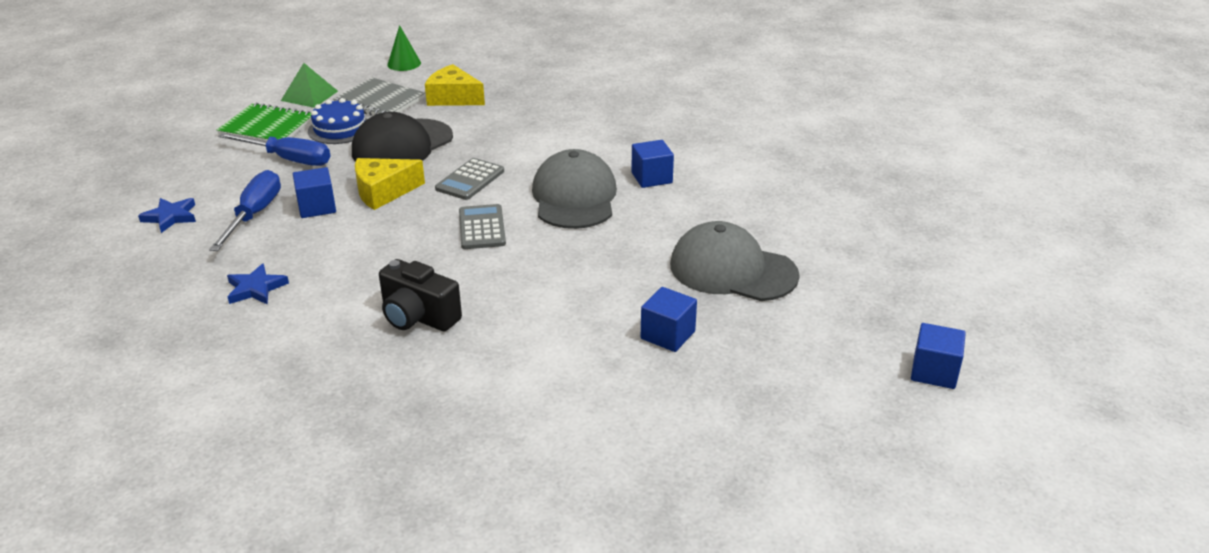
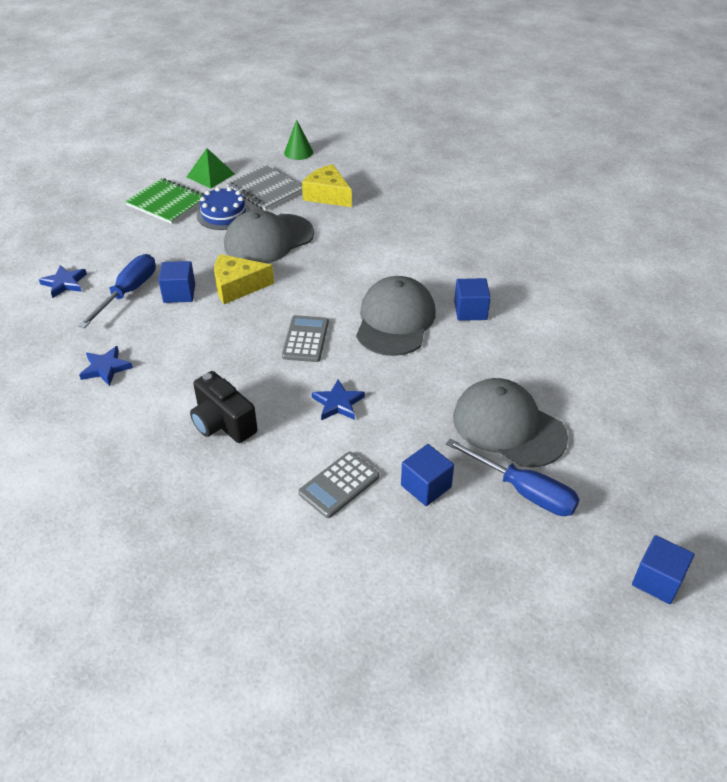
camera: 15 degrees right, 10 degrees up
blue screwdriver [218,133,330,166] -> blue screwdriver moved to [446,439,580,516]
black cap [352,112,453,162] -> grey cap [224,210,314,264]
grey calculator [435,158,504,200] -> grey calculator moved to [298,452,380,518]
none -> blue star [312,379,365,420]

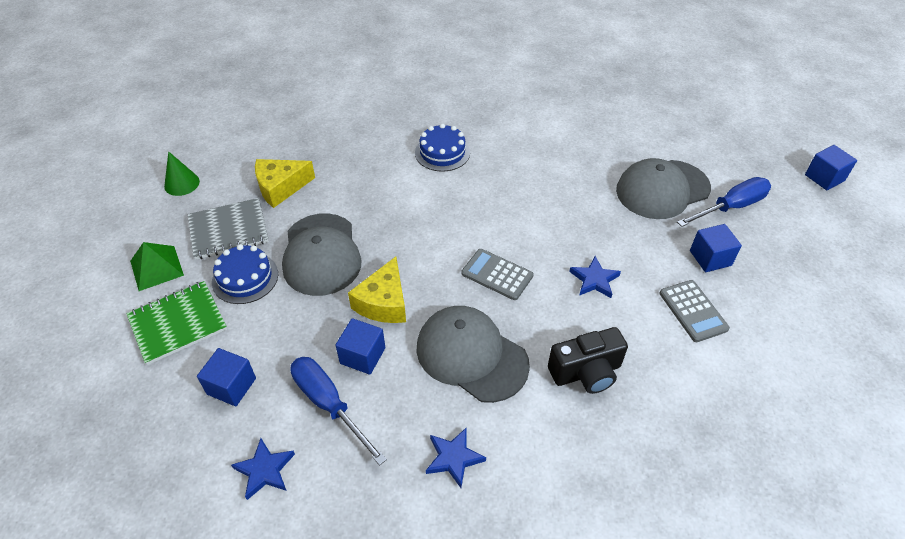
camera: 65 degrees left, 5 degrees up
grey cap [356,276,436,356] -> grey cap moved to [416,306,530,403]
blue cube [454,278,491,321] -> blue cube moved to [197,348,256,406]
none -> blue cake [415,124,470,172]

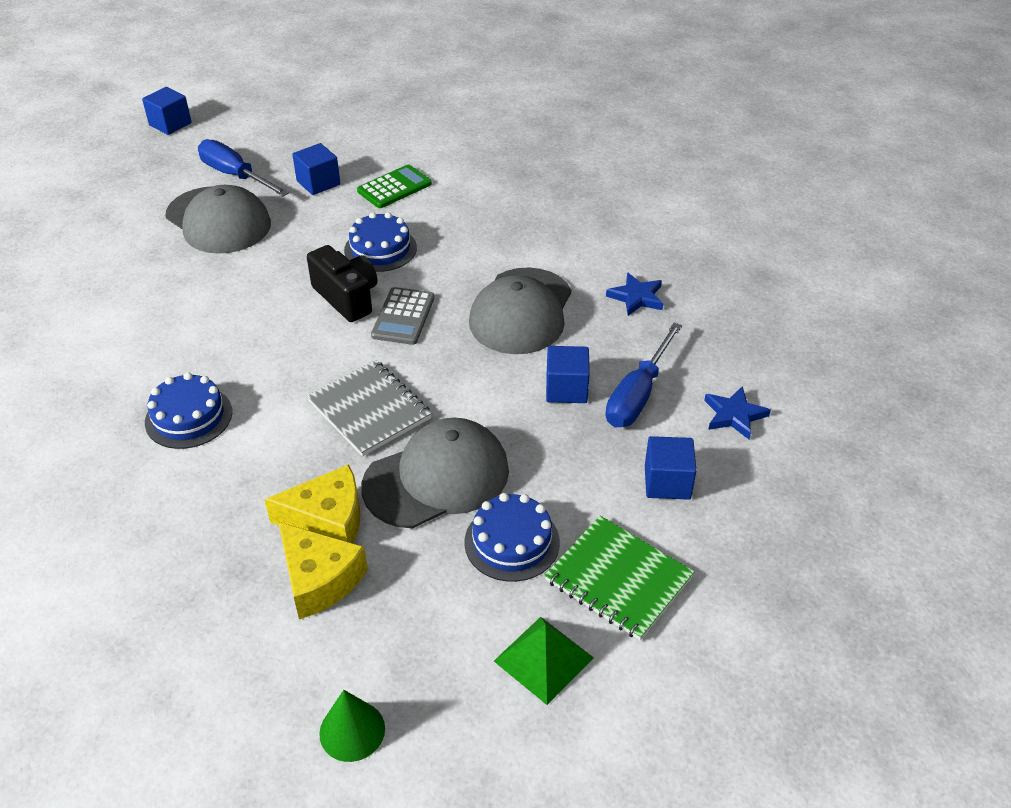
camera: 110 degrees left, 5 degrees down
grey notebook [188,198,269,260] -> grey notebook moved to [307,360,432,456]
yellow cheese [348,257,406,323] -> yellow cheese moved to [264,464,360,543]
black camera [548,327,628,394] -> black camera moved to [307,245,378,322]
blue star [569,256,621,298] -> blue cake [344,212,417,272]
grey calculator [660,280,730,342] -> green calculator [357,165,432,208]

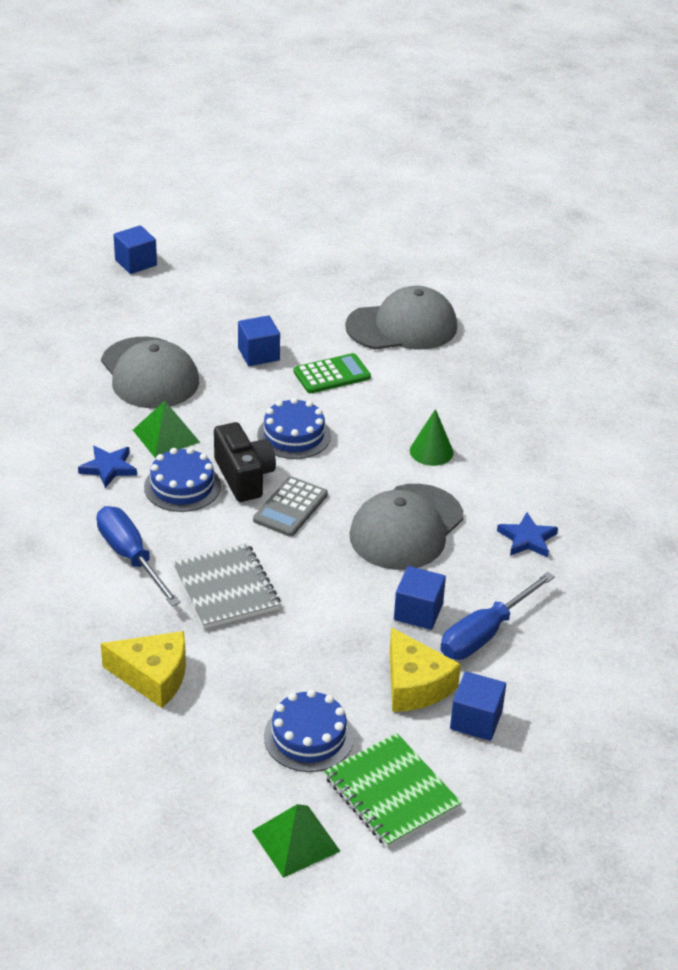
camera: 15 degrees right, 5 degrees down
blue cake [145,372,232,449] -> blue cake moved to [144,447,221,512]
blue screwdriver [198,139,289,196] -> blue screwdriver moved to [96,506,181,606]
yellow cheese [279,522,368,619] -> yellow cheese moved to [390,627,461,712]
green cone [319,690,385,762] -> green cone moved to [410,409,454,466]
grey cap [361,417,509,528] -> grey cap moved to [345,286,457,350]
blue star [704,386,771,439] -> blue star moved to [78,446,137,488]
none -> green pyramid [133,401,200,458]

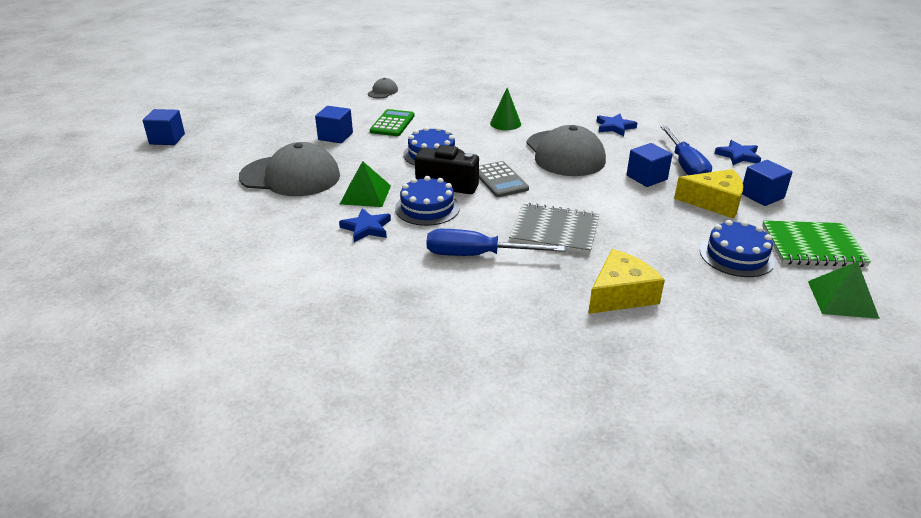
camera: 50 degrees left, 5 degrees down
grey cap [345,286,457,350] -> grey cap [368,78,398,98], size x0.44
none -> blue star [715,140,761,165]

